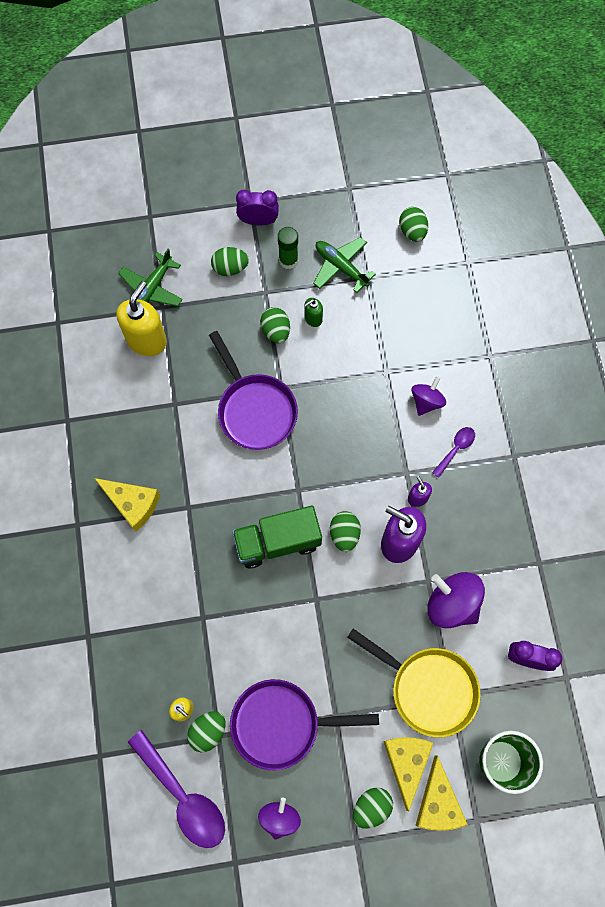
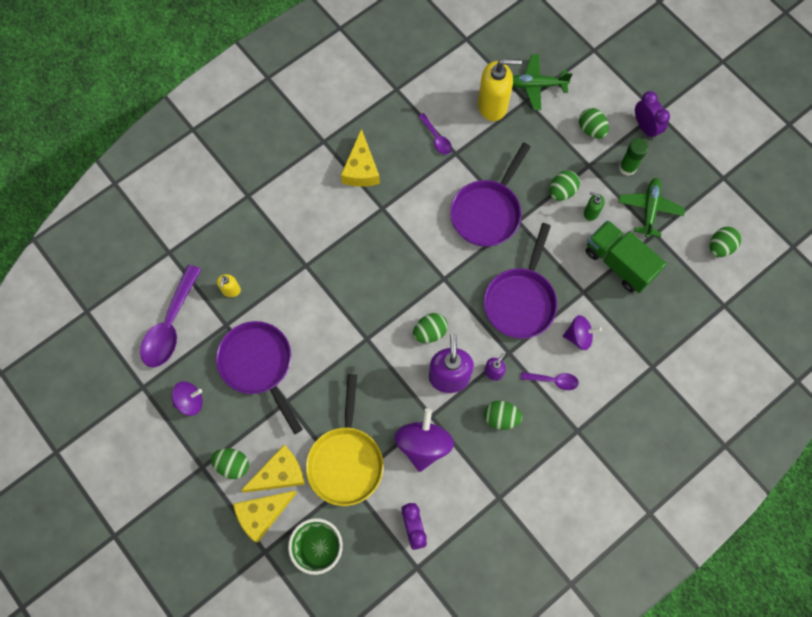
camera: 60 degrees right, 0 degrees up
green egg [187,711,226,752] -> green egg moved to [484,401,522,430]
green truck [232,506,322,568] -> green truck moved to [586,220,667,293]
none -> purple spoon [418,113,452,155]
none -> purple pan [484,223,557,339]

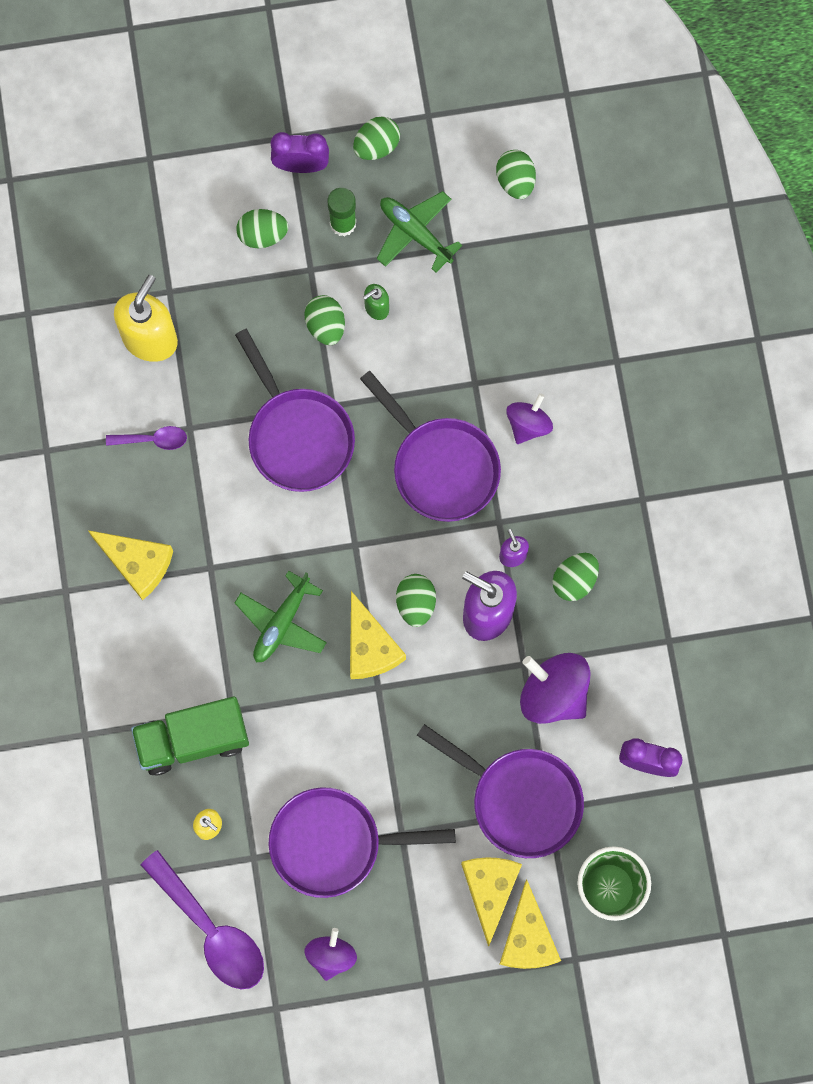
camera: 60 degrees left, 5 degrees up
green egg [211,448,249,479] -> green egg moved to [353,117,400,160]
yellow pan [306,374,384,506] -> purple pan [417,724,584,858]
green plane [513,54,573,110] -> green plane moved to [235,571,327,663]
purple spoon [521,372,579,390] -> none
green truck [586,220,667,293] -> green truck moved to [131,696,249,776]
none -> yellow cheese [350,591,406,679]

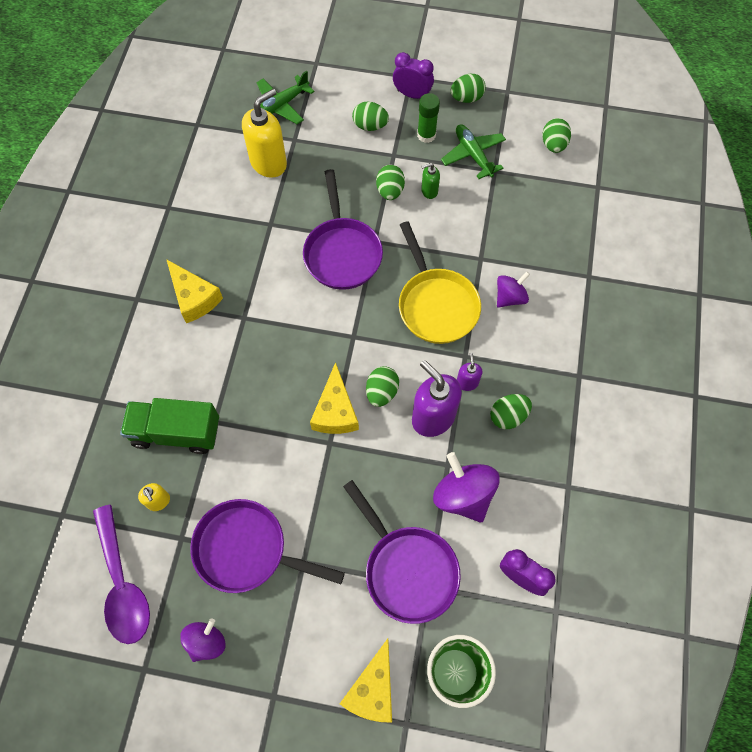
camera: 20 degrees right, 10 degrees down
purple spoon [106,426,187,450] -> none
green plane [235,571,327,663] -> green plane moved to [256,71,314,124]
purple pan [360,371,501,522] -> yellow pan [399,221,481,344]
yellow cheese [461,857,522,947] -> none

